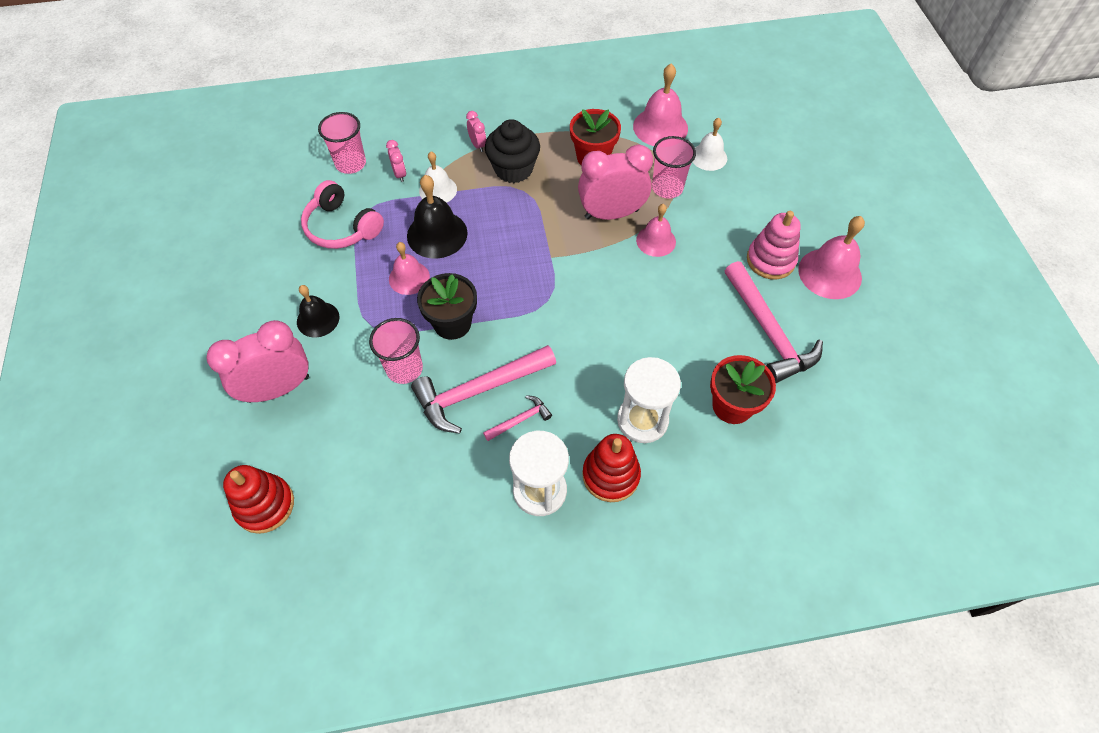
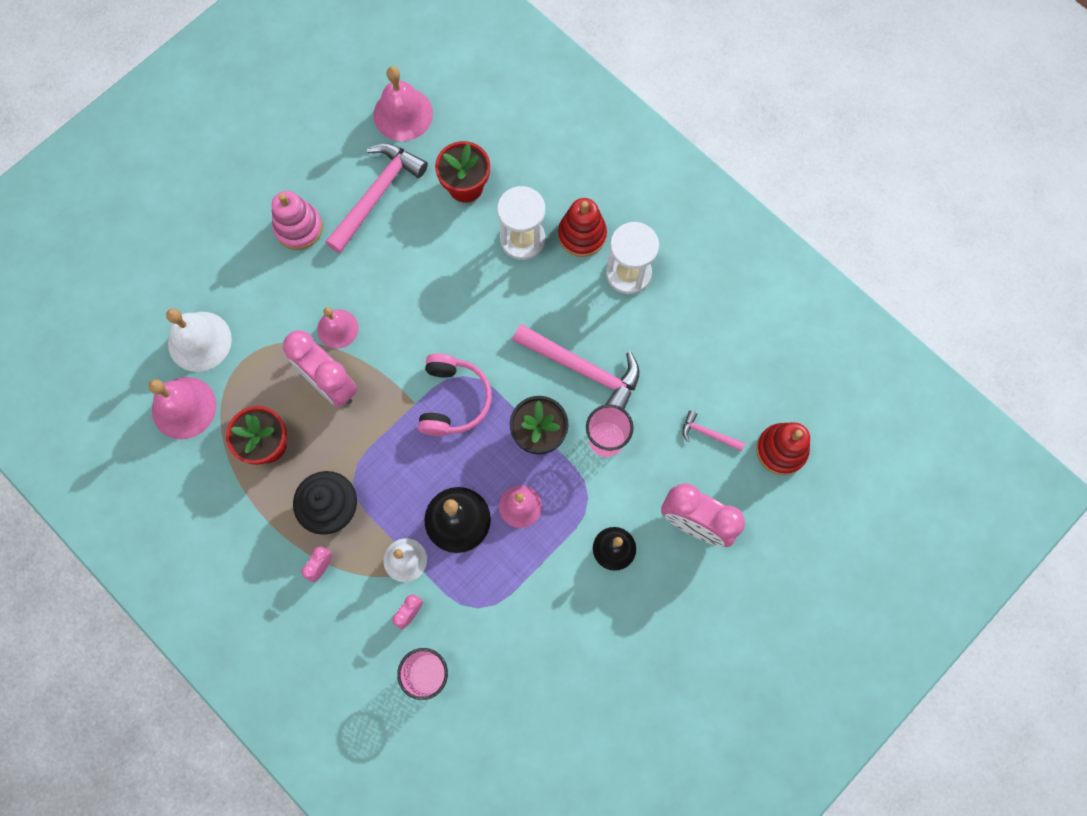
camera: 125 degrees left, 15 degrees up
pink headphones [301,180,384,249] -> pink headphones moved to [418,354,492,436]
pink hammer [483,395,552,441] -> pink hammer moved to [682,411,745,451]
pink cup [652,136,696,199] -> none
white bell [693,118,727,171] -> white bell [166,308,232,372], size x1.53
pink bell [798,216,865,299] -> pink bell moved to [374,66,433,141]

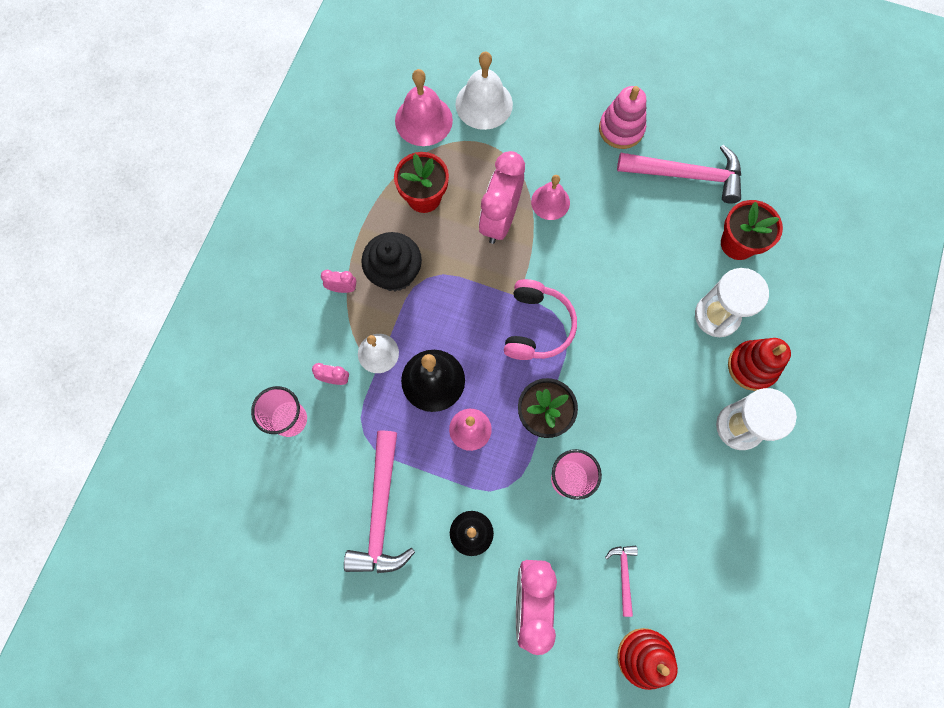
camera: 65 degrees right, 0 degrees up
pink bell [374,66,433,141] -> none
pink headphones [418,354,492,436] -> pink headphones turned 60 degrees counterclockwise [504,279,577,360]
pink hammer [512,324,640,409] -> pink hammer moved to [344,431,415,573]

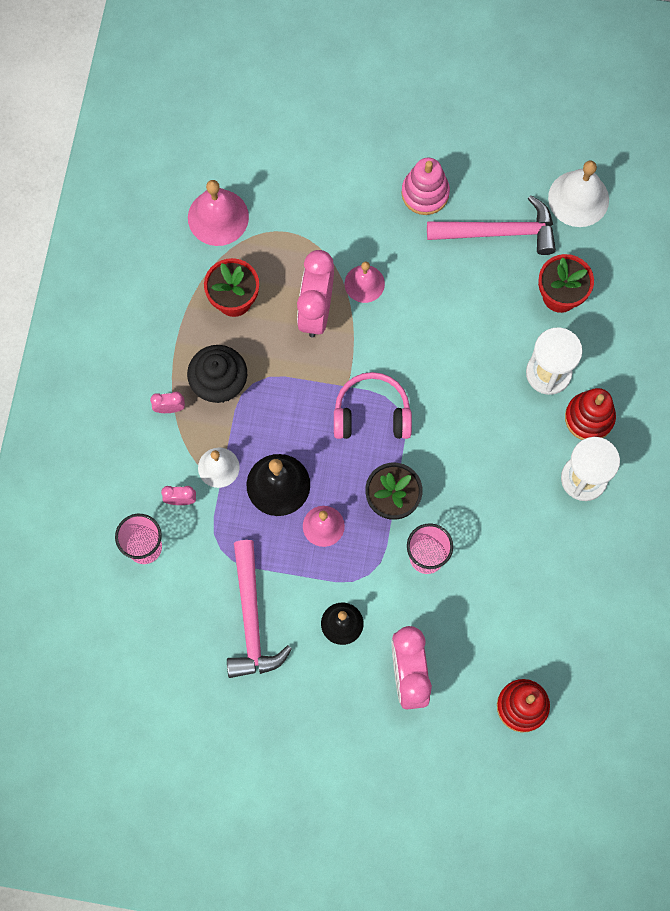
camera: 10 degrees left, 0 degrees up
white bell [455,51,513,130] -> white bell moved to [548,161,609,227]
pink headphones [504,279,577,360] -> pink headphones turned 90 degrees counterclockwise [334,372,412,439]
pink hammer [605,546,638,617] -> none

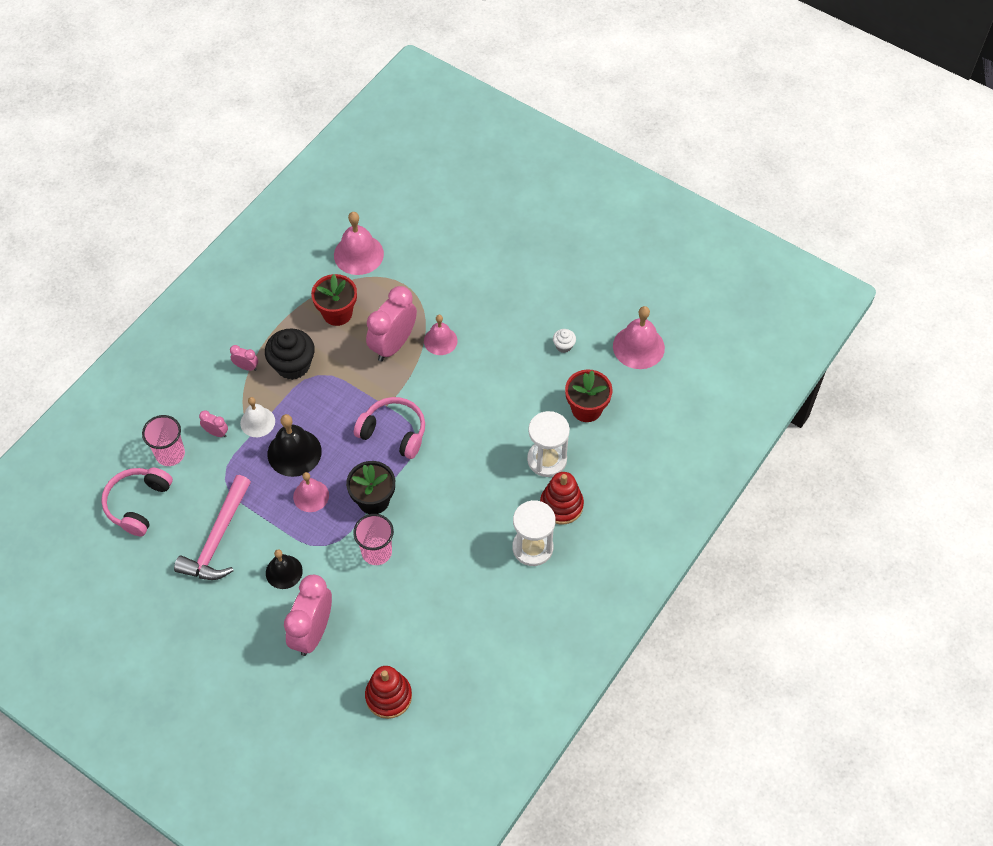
camera: 25 degrees right, 15 degrees down
pink stacking toy [401,158,450,215] -> none
pink hammer [427,195,556,255] -> white cupcake [553,329,576,353]
white bell [548,161,609,227] -> pink bell [613,306,665,369]
none -> pink headphones [101,468,173,536]

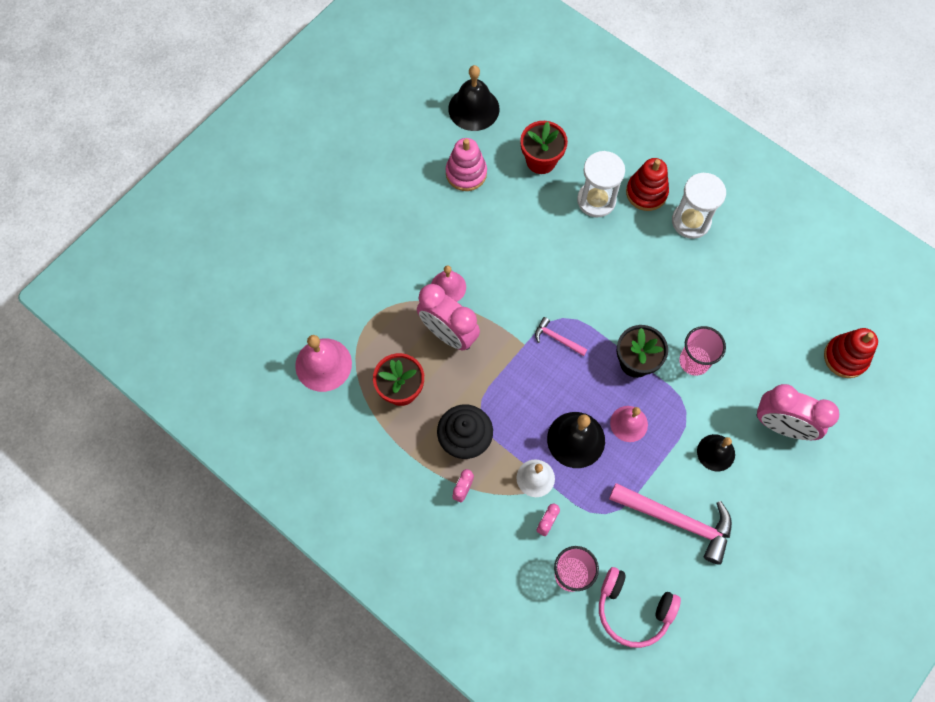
camera: 85 degrees left, 10 degrees up
pink headphones [354,397,425,459] -> pink hammer [535,317,588,356]
white cupcake [553,329,576,353] -> pink stacking toy [446,138,487,191]
pink bell [613,306,665,369] -> black bell [448,65,500,131]

